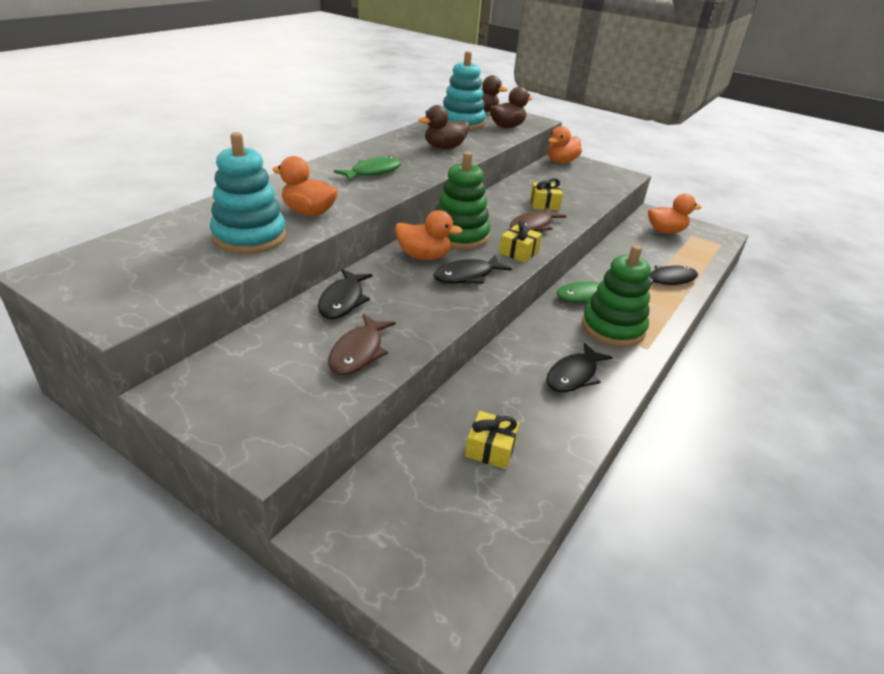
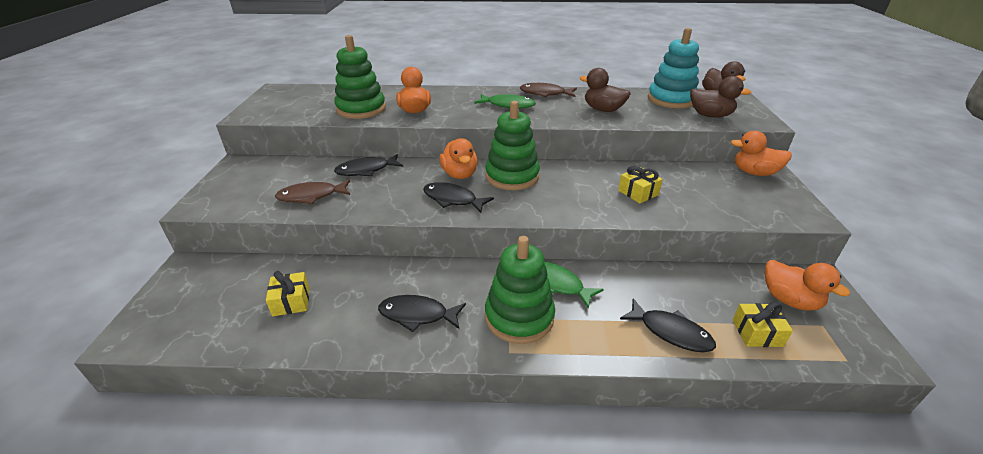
camera: 60 degrees right, 0 degrees up
turquoise stacking toy [210,132,286,254] -> green stacking toy [334,35,386,119]
yellow gift [499,220,542,263] -> yellow gift moved to [733,302,793,347]
brown fish [510,207,566,231] -> brown fish moved to [520,83,577,97]

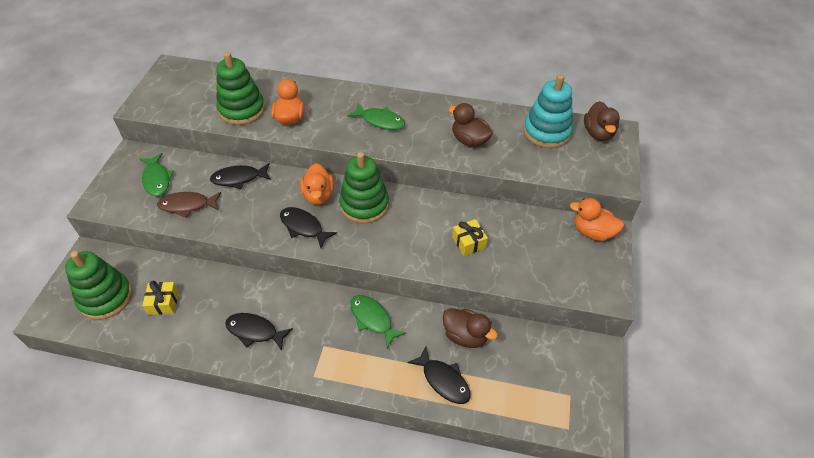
camera: 10 degrees right, 15 degrees up
green stacking toy [485,236,555,344] -> green stacking toy moved to [65,251,132,320]
brown fish [520,83,577,97] -> none
brown duck [690,76,752,118] -> brown duck moved to [443,308,498,348]
yellow gift [733,302,793,347] -> none
orange duck [765,260,850,311] -> none
none -> green fish [140,153,174,196]

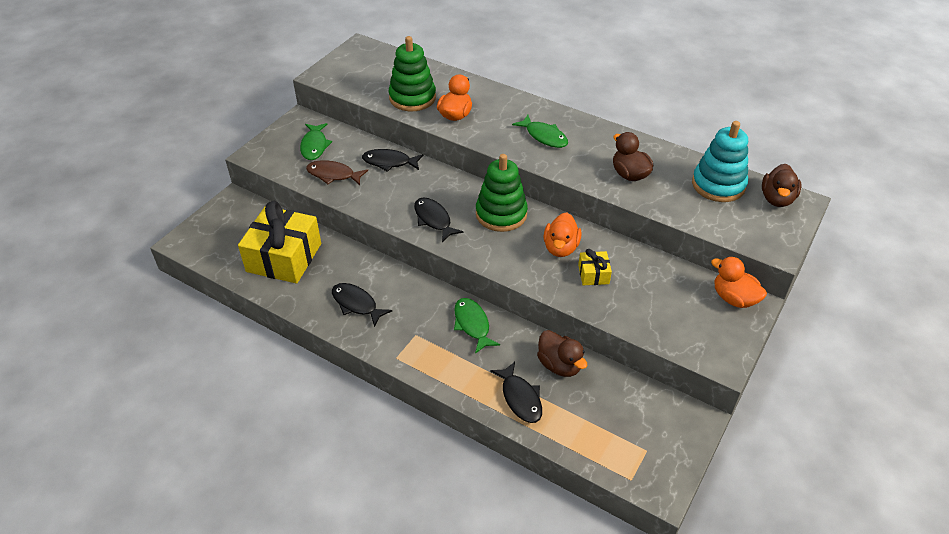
camera: 20 degrees right, 5 degrees down
green stacking toy [65,251,132,320] -> none
yellow gift [142,281,179,315] -> yellow gift [238,201,321,283], size x2.23
orange duck [300,163,334,205] -> orange duck moved to [543,212,582,257]

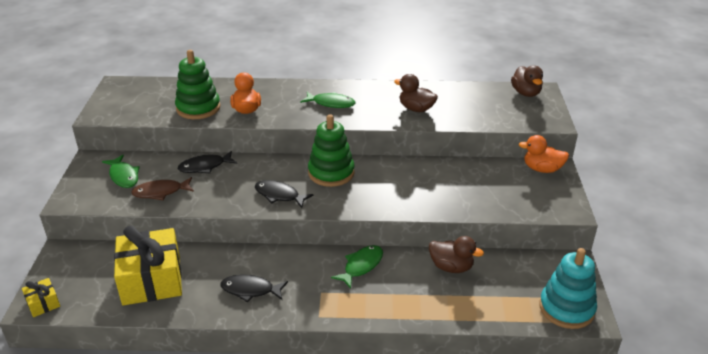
camera: 30 degrees left, 10 degrees down
green fish [454,298,500,354] -> green fish turned 90 degrees clockwise [331,245,383,289]
black fish [490,362,542,423] -> none
orange duck [543,212,582,257] -> none
yellow gift [578,249,612,285] -> yellow gift moved to [22,278,60,317]
turquoise stacking toy [692,121,748,202] -> turquoise stacking toy moved to [539,248,597,329]

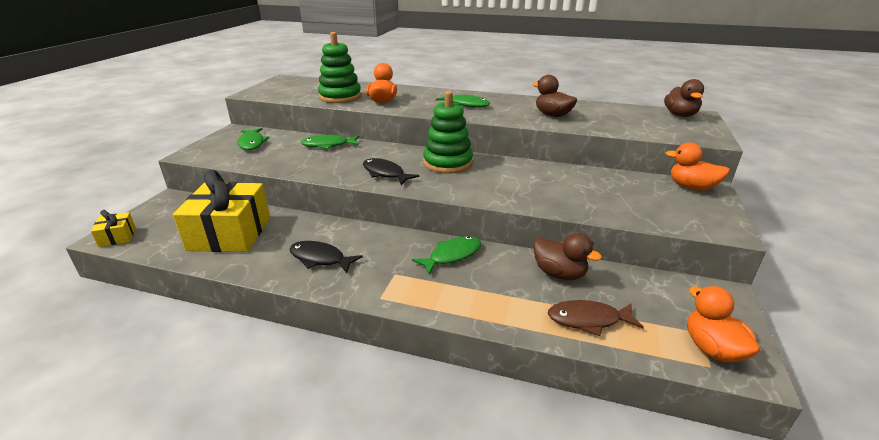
camera: 15 degrees right, 5 degrees down
brown fish [131,177,194,200] -> brown fish moved to [548,300,644,336]
black fish [178,151,237,173] -> green fish [301,135,359,149]
turquoise stacking toy [539,248,597,329] -> orange duck [687,286,760,362]

